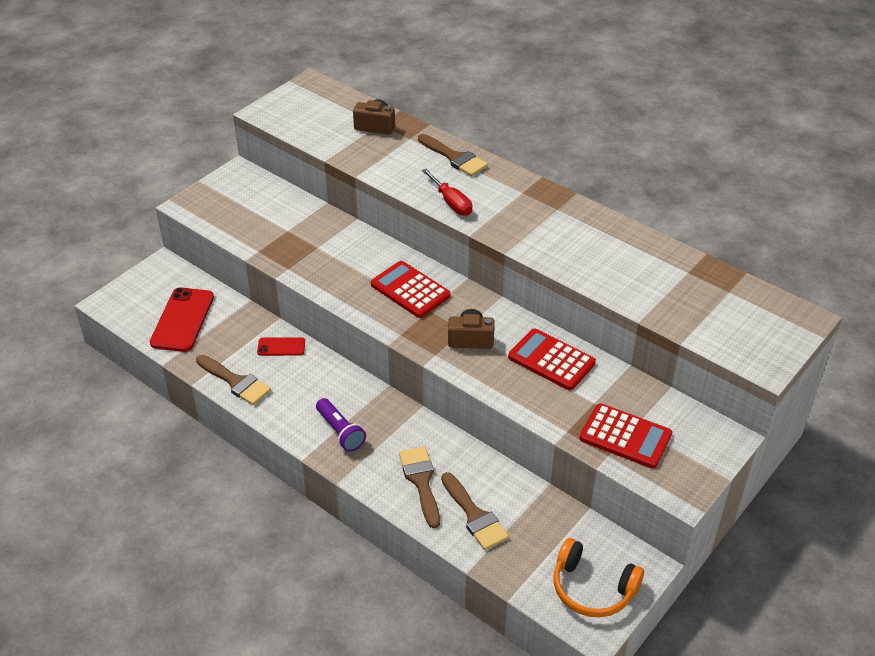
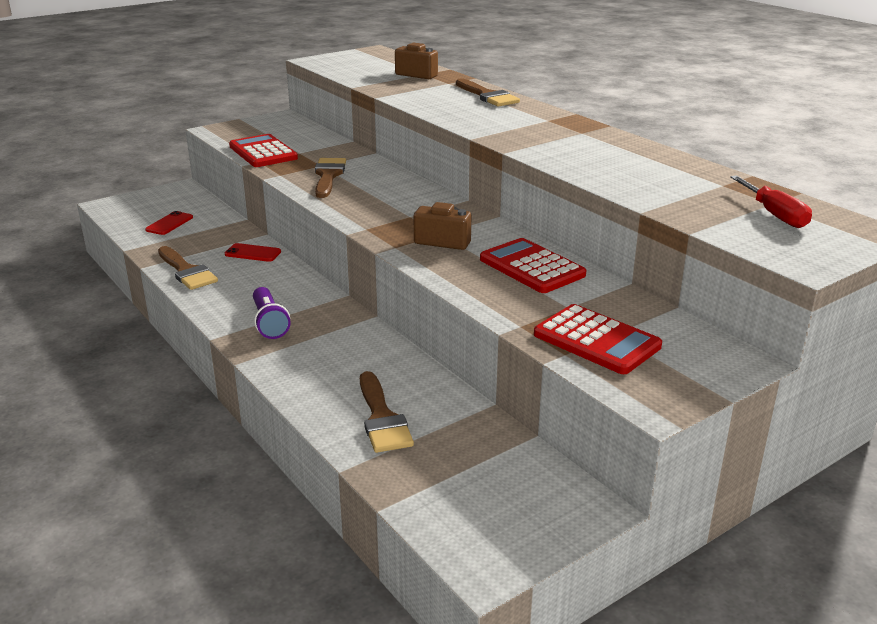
camera: 15 degrees right, 15 degrees down
red phone [150,287,214,352] -> red phone [145,211,193,235], size x0.53
red calculator [371,261,450,318] -> red calculator moved to [229,134,298,167]
brown brush [399,446,440,528] -> brown brush moved to [315,158,346,198]
red screwdriver [422,169,472,216] -> red screwdriver moved to [730,175,812,228]
orange headphones [554,538,644,618] -> none

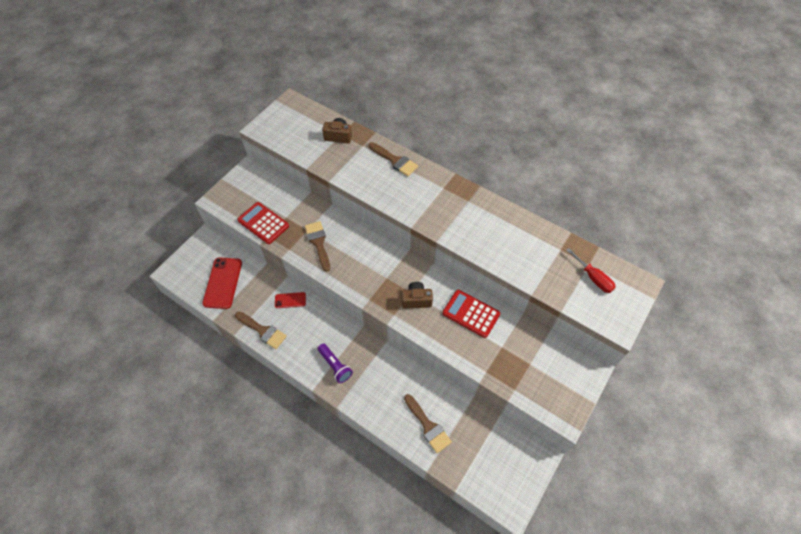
camera: 20 degrees left, 30 degrees up
red phone [145,211,193,235] -> red phone [202,257,242,309], size x1.87
red calculator [534,304,662,374] -> none

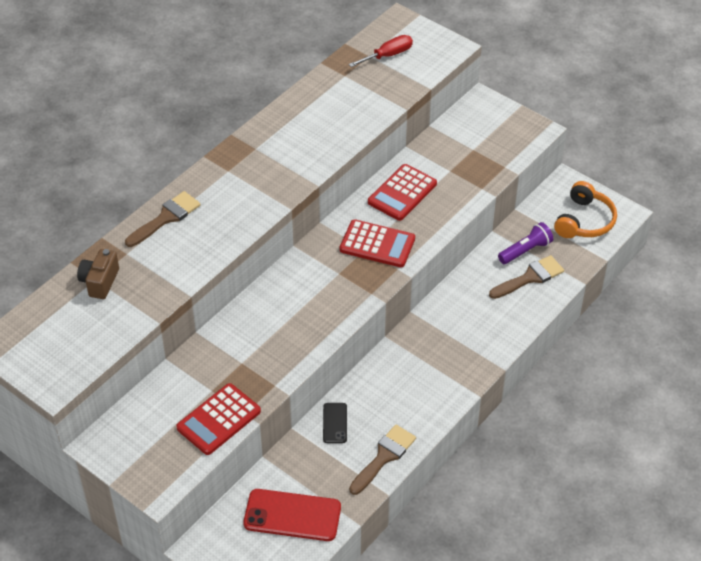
camera: 85 degrees left, 10 degrees down
red phone [275,292,306,308] -> black phone [323,403,347,443]
brown brush [305,221,330,272] -> none
purple flashlight [318,343,353,383] -> purple flashlight moved to [498,222,553,264]
brown camera [402,282,433,309] -> red calculator [340,219,415,267]
none -> orange headphones [554,181,617,238]

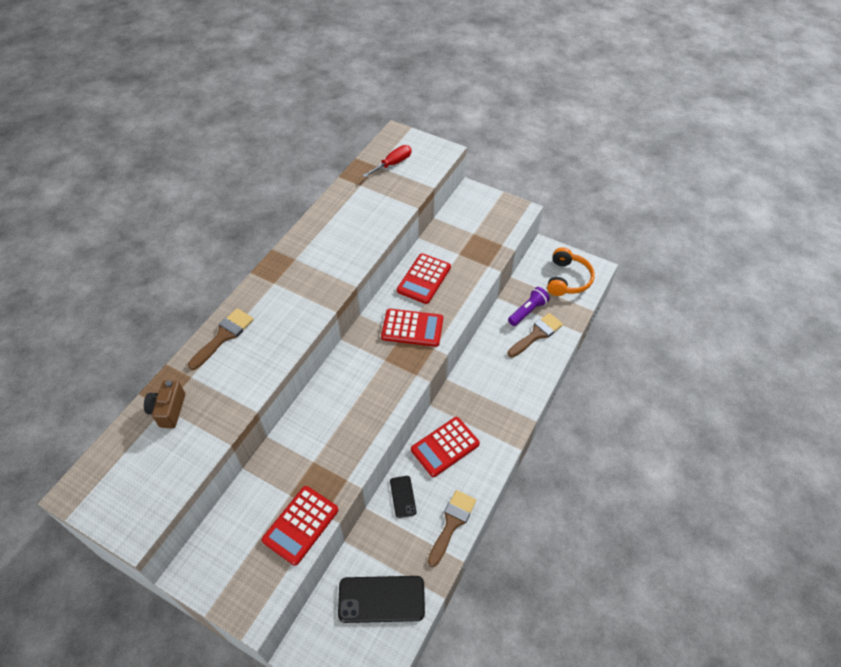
camera: 10 degrees left, 5 degrees up
red phone [243,489,341,541] -> black phone [338,576,425,623]
none -> red calculator [411,417,480,477]

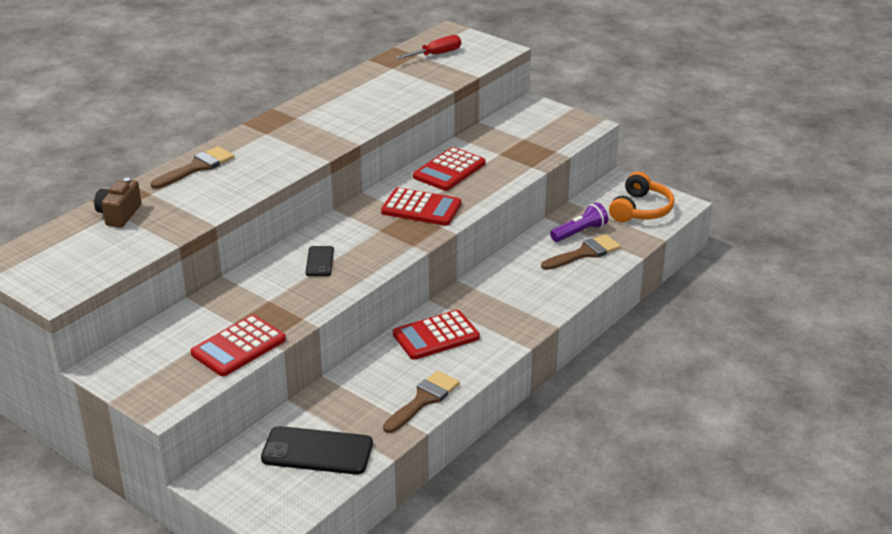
camera: 10 degrees right, 20 degrees down
black phone [390,476,416,518] -> black phone moved to [305,246,334,276]

